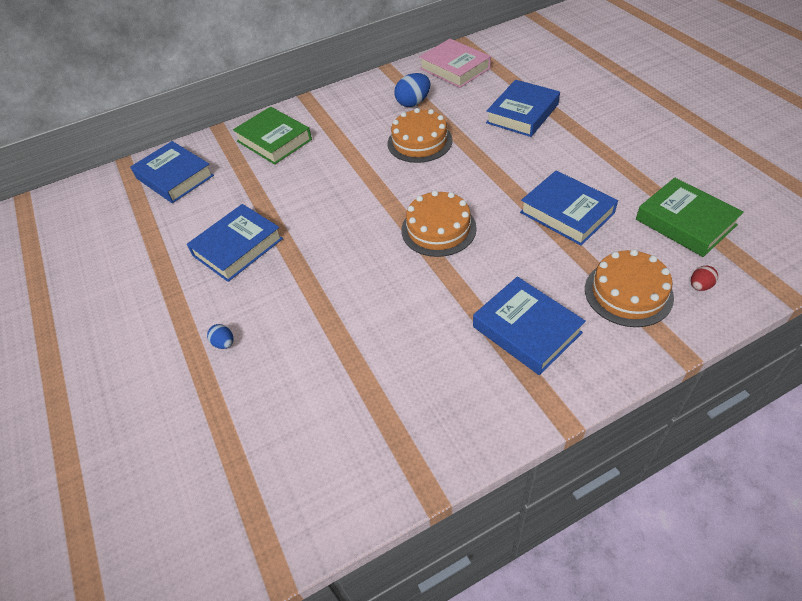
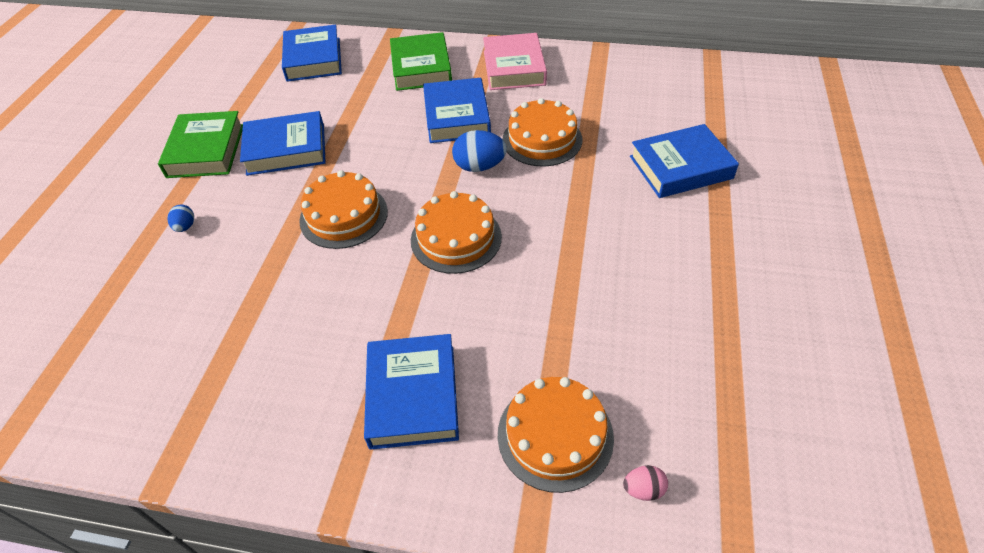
camera: 35 degrees right, 0 degrees up
blue egg [394,73,430,107] -> blue egg moved to [452,130,507,172]
pink book [419,39,491,88] -> pink book moved to [483,33,547,90]
blue book [520,171,618,245] -> blue book moved to [423,78,491,143]
green book [636,178,744,257] -> green book moved to [158,111,243,178]
red egg [691,266,718,291] -> pink egg [623,465,668,501]
none -> orange cake [299,170,388,249]

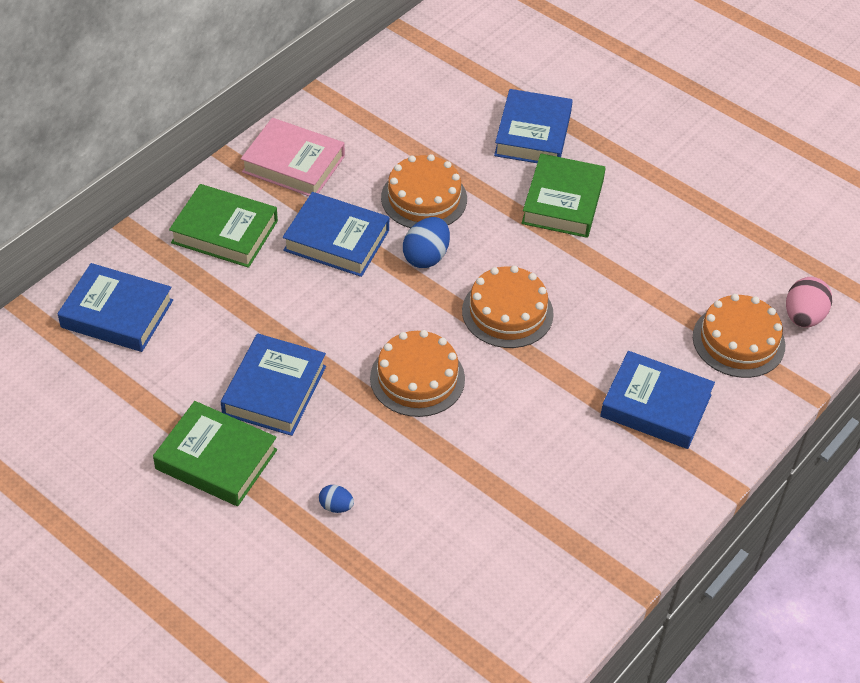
camera: 65 degrees left, 0 degrees up
pink egg [623,465,668,501] -> pink egg [786,277,832,328], size x1.80
none -> green book [521,153,606,238]

